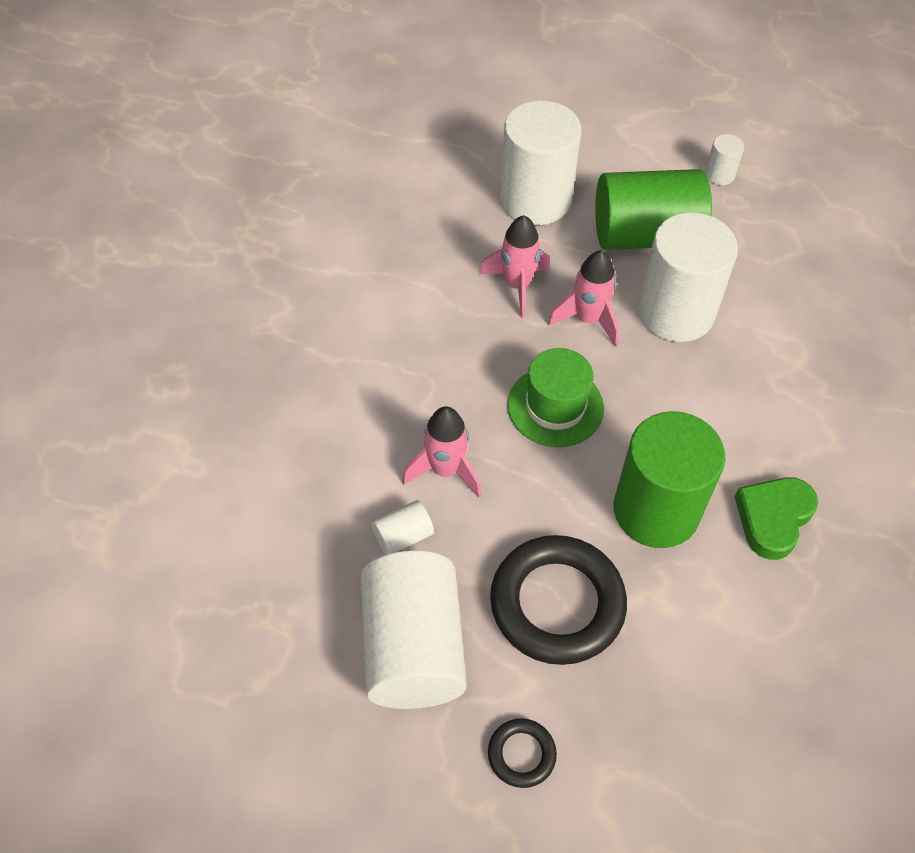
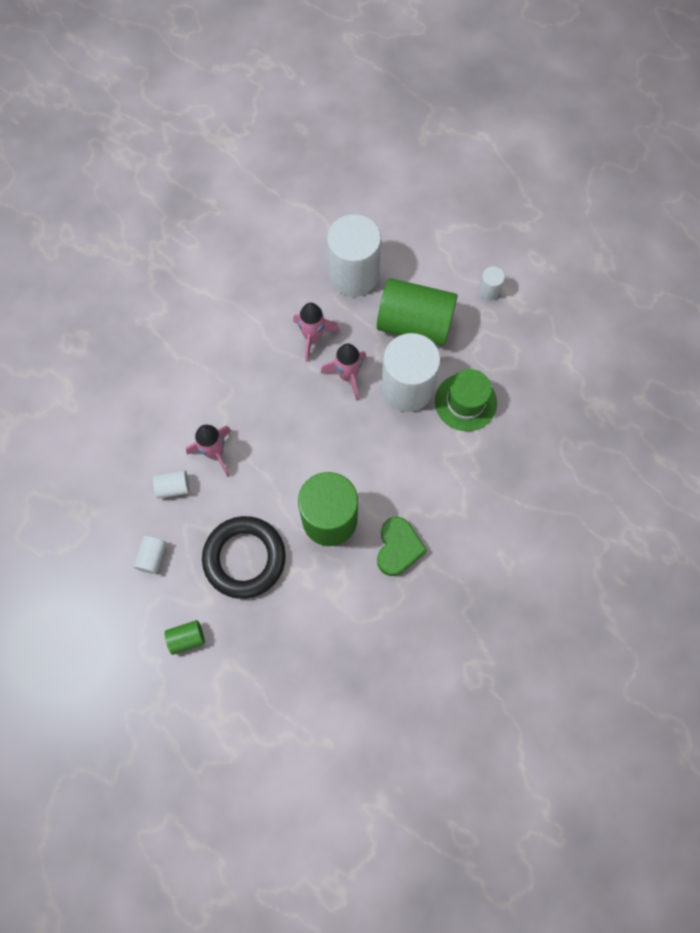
camera: 20 degrees right, 15 degrees up
white cylinder [361,551,467,709] -> white cylinder [133,536,167,574], size x0.43
black ring [488,718,557,788] -> green cylinder [165,620,205,655]
green hat [507,348,604,447] -> green hat moved to [435,369,497,431]
green heart [735,477,818,560] -> green heart turned 135 degrees clockwise [377,517,427,576]

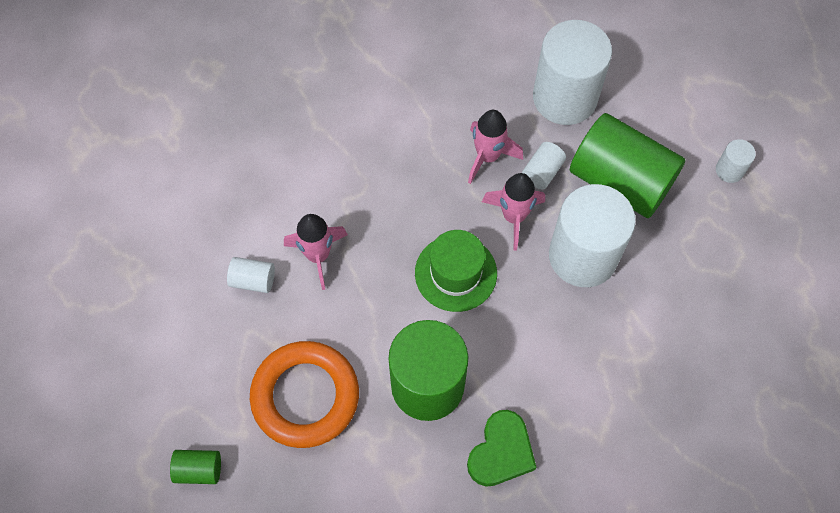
camera: 20 degrees right, 5 degrees down
white cylinder [133,536,167,574] -> white cylinder moved to [522,142,566,189]
black ring [202,516,286,599] -> orange ring [250,341,359,448]
green hat [435,369,497,431] -> green hat moved to [415,230,497,312]

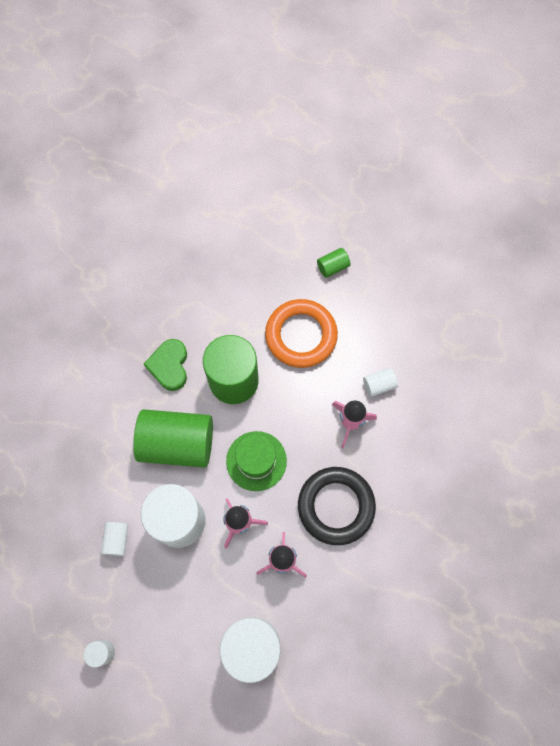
camera: 150 degrees right, 5 degrees up
white cylinder [522,142,566,189] -> white cylinder moved to [101,522,128,556]
green cylinder [570,113,686,218] -> green cylinder moved to [133,409,213,468]
none -> black ring [298,467,376,545]

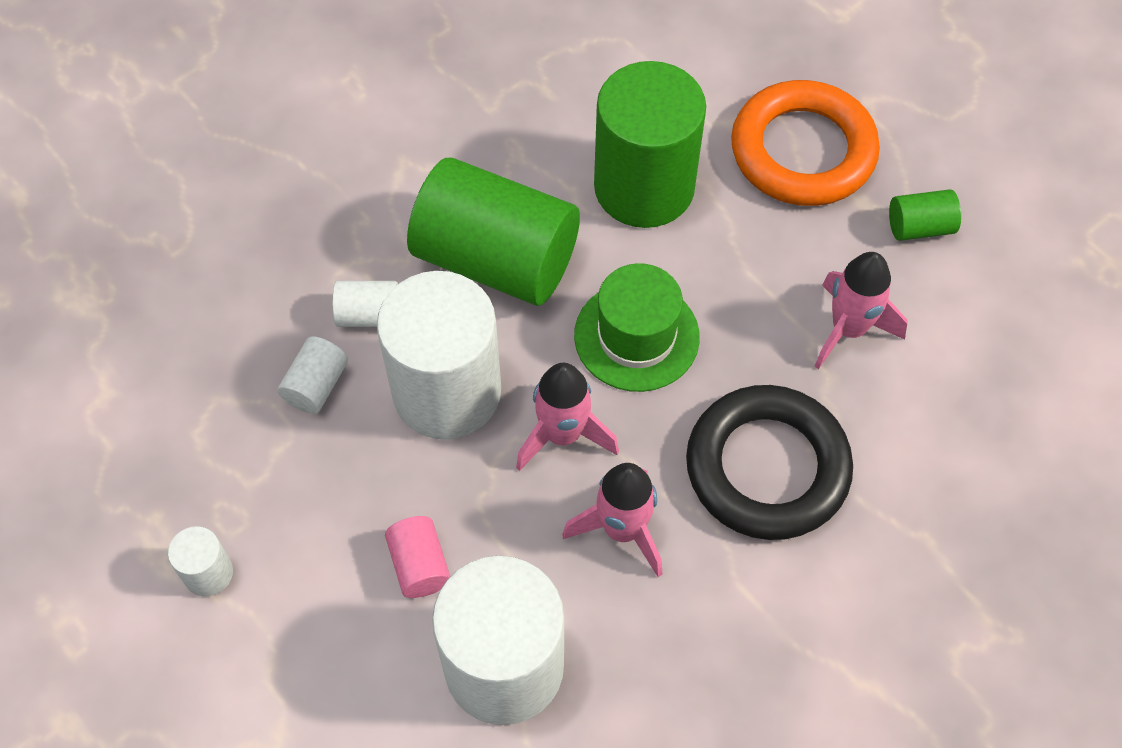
camera: 20 degrees right, 10 degrees down
green heart [144,339,187,391] -> none
green cylinder [317,248,351,278] -> green cylinder moved to [889,189,961,241]
white cylinder [363,368,398,397] -> white cylinder moved to [333,281,398,327]
none -> pink cylinder [385,516,450,598]

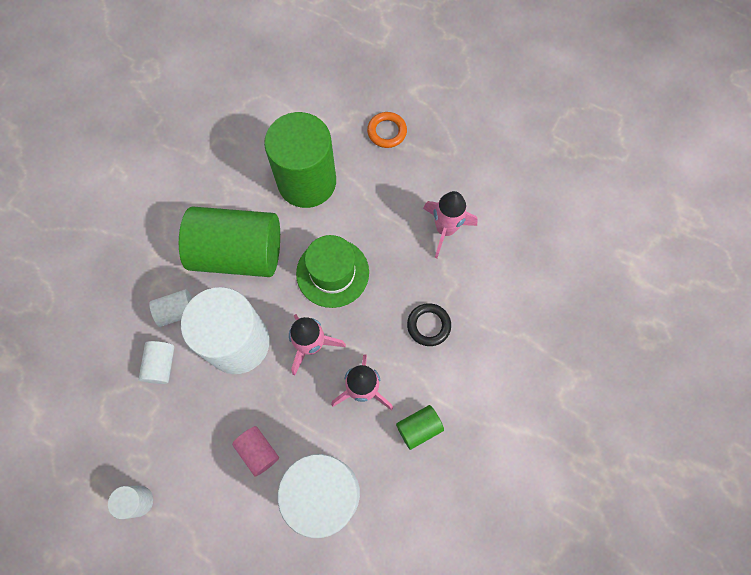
camera: 20 degrees left, 10 degrees up
black ring [686,385,853,540] -> black ring [407,303,451,346], size x0.47
orange ring [731,80,880,206] -> orange ring [367,112,407,148], size x0.47
green cylinder [889,189,961,241] -> green cylinder moved to [396,405,444,450]

